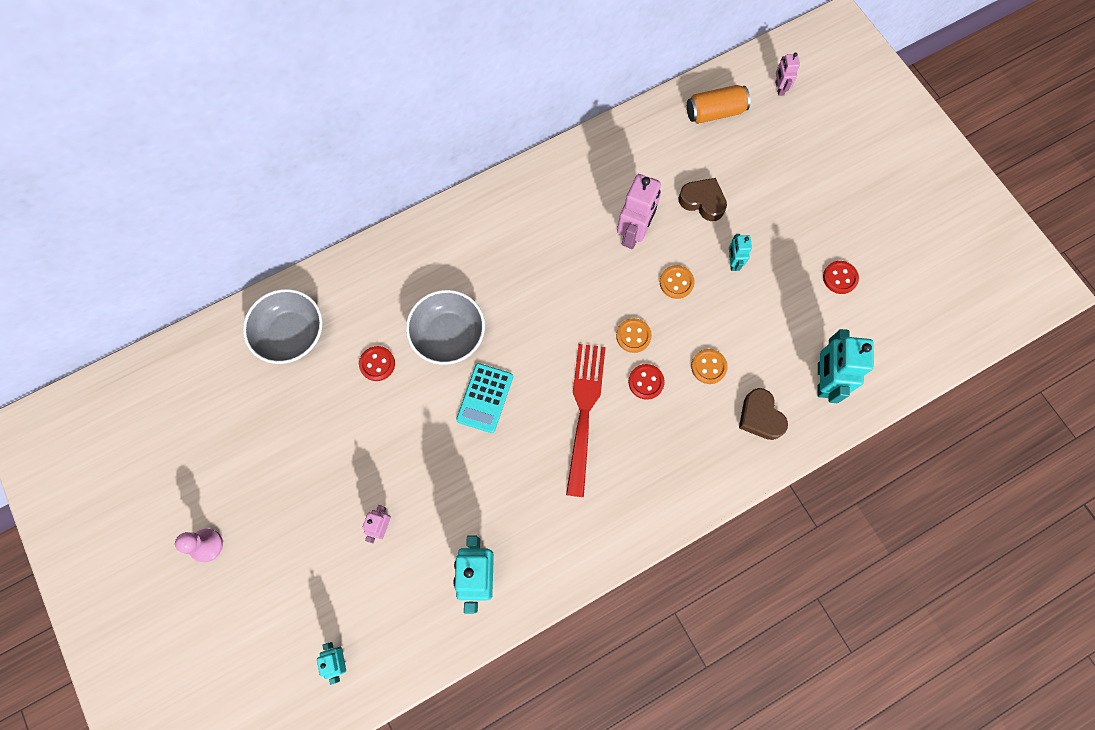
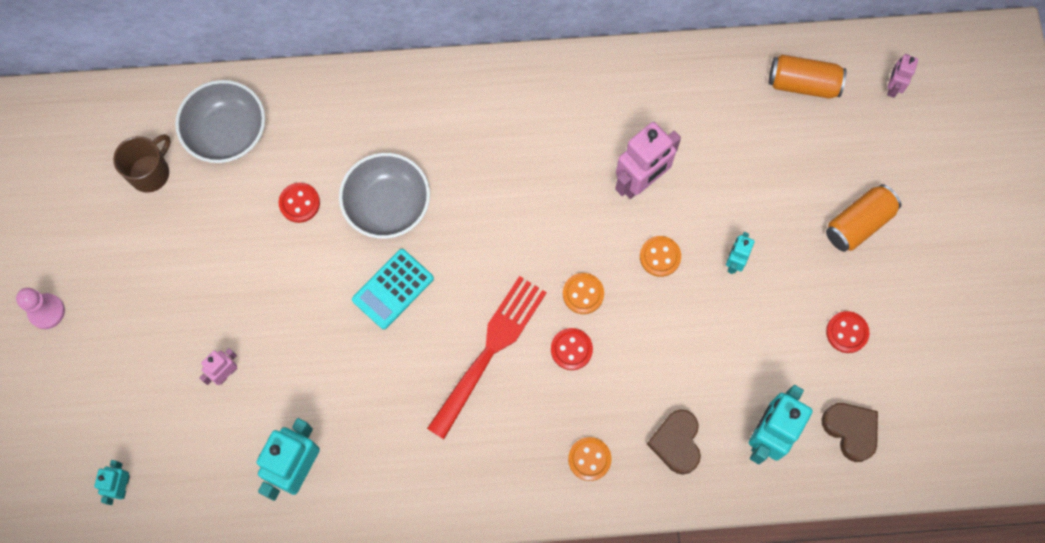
camera: 25 degrees right, 0 degrees up
brown heart [678,178,727,221] -> brown heart moved to [821,403,878,462]
orange button [691,349,728,384] -> orange button moved to [568,437,612,481]
none -> brown mug [113,134,171,193]
none -> orange can [826,184,901,252]

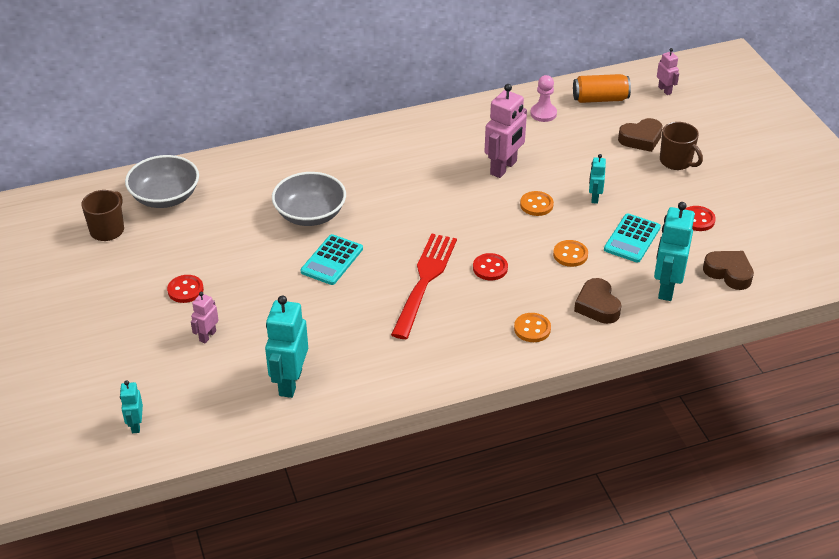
camera: 15 degrees left, 30 degrees down
pink pawn [16,288,65,329] -> pink pawn moved to [530,75,557,122]
red button [279,183,320,223] -> red button moved to [167,275,204,303]
orange button [563,273,604,314] -> orange button moved to [553,240,588,267]
orange can [826,184,901,252] -> brown mug [660,122,703,170]
pink robot [887,54,918,98] -> pink robot turned 150 degrees clockwise [657,48,679,95]
none -> turquoise calculator [604,213,661,263]
none -> brown heart [618,118,663,152]

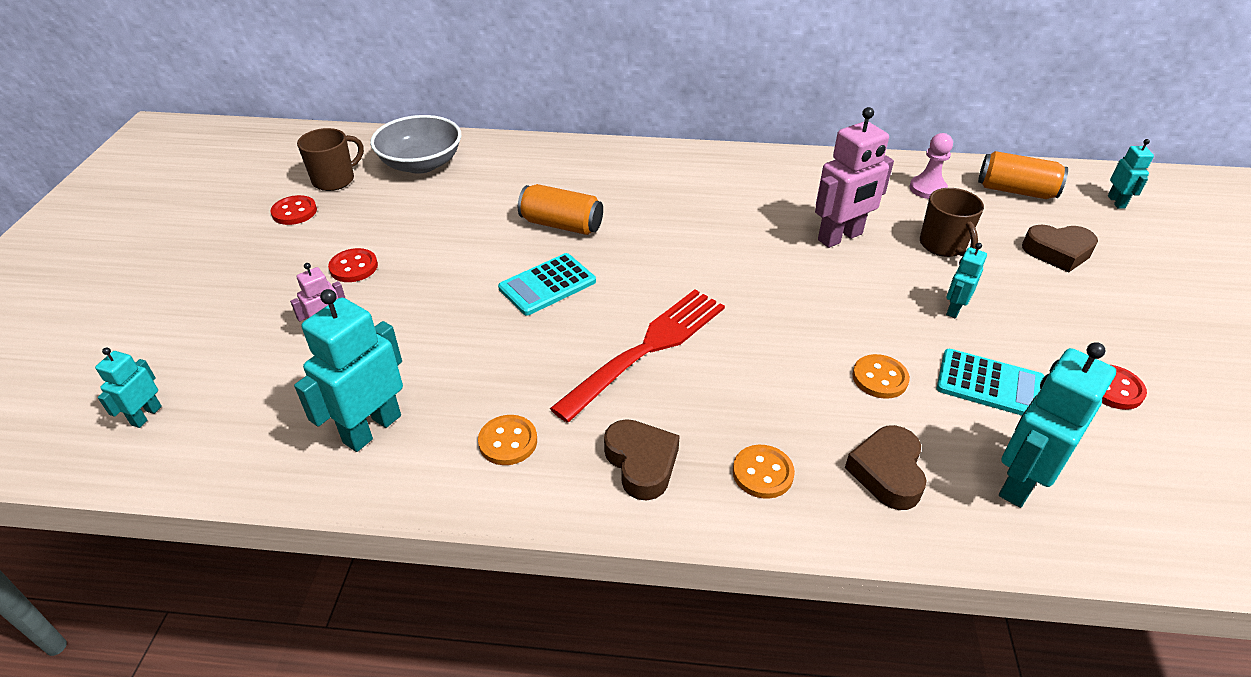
camera: 25 degrees right, 0 degrees up
grey bowl [272,172,346,226] -> orange can [518,184,603,235]
red button [473,253,508,280] -> red button moved to [271,195,317,225]
orange button [520,191,554,216] -> orange button moved to [478,415,537,465]
turquoise calculator [604,213,661,263] -> turquoise calculator turned 120 degrees counterclockwise [937,349,1045,416]
pink robot [657,48,679,95] -> turquoise robot [1108,139,1154,209]
brown mug [660,122,703,170] -> brown mug moved to [920,188,984,257]
brown heart [703,251,754,290] -> brown heart moved to [604,419,680,500]

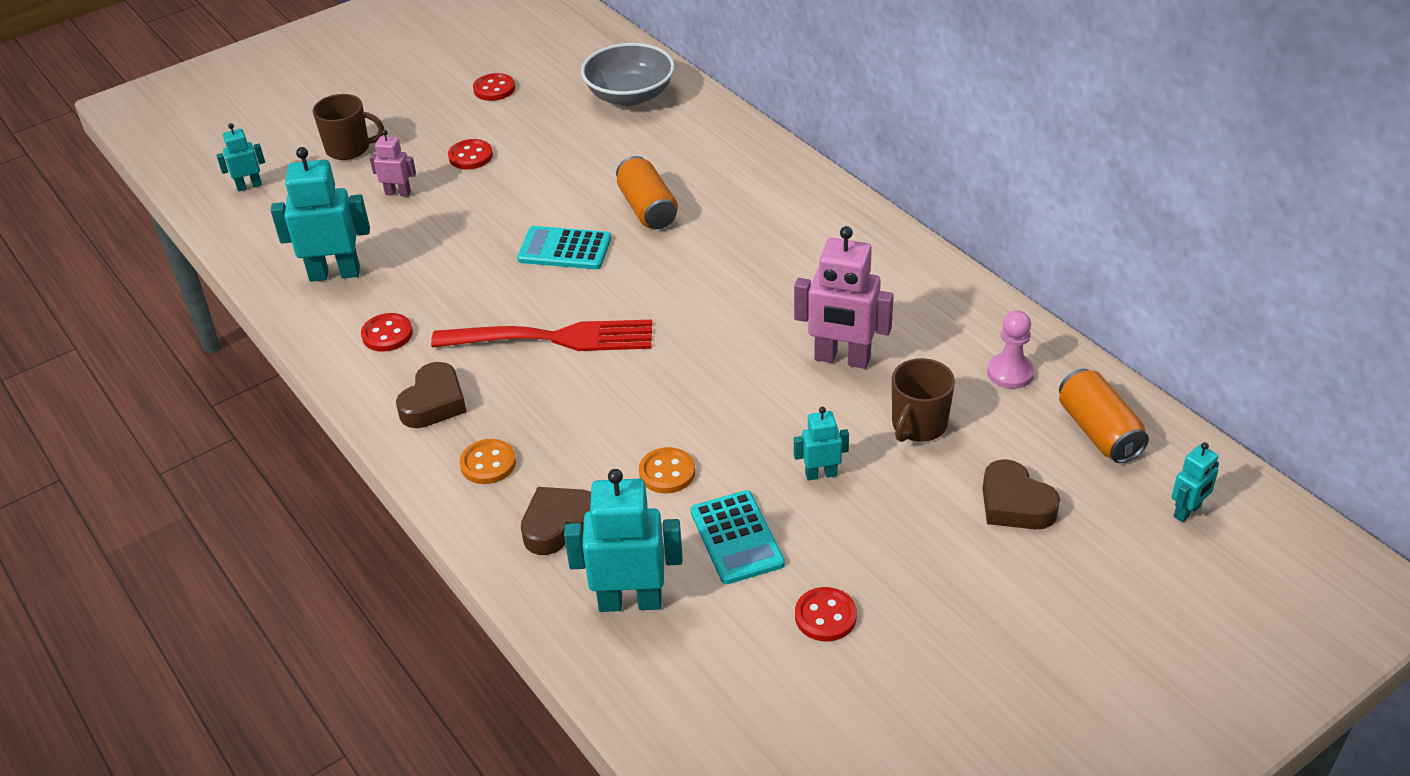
camera: 50 degrees right, 0 degrees up
brown mug [297,128,364,191] -> brown mug moved to [313,94,384,160]
orange button [478,415,537,465] -> red button [361,313,413,352]

